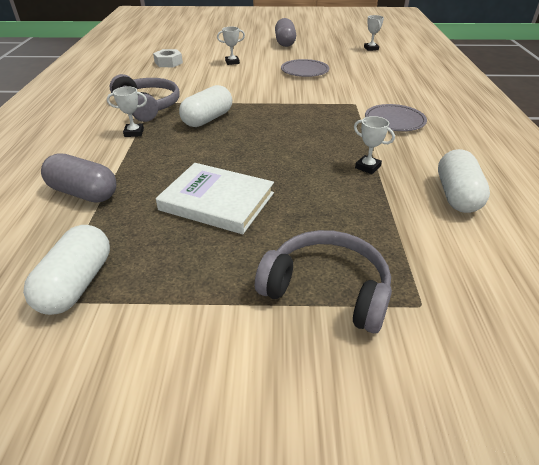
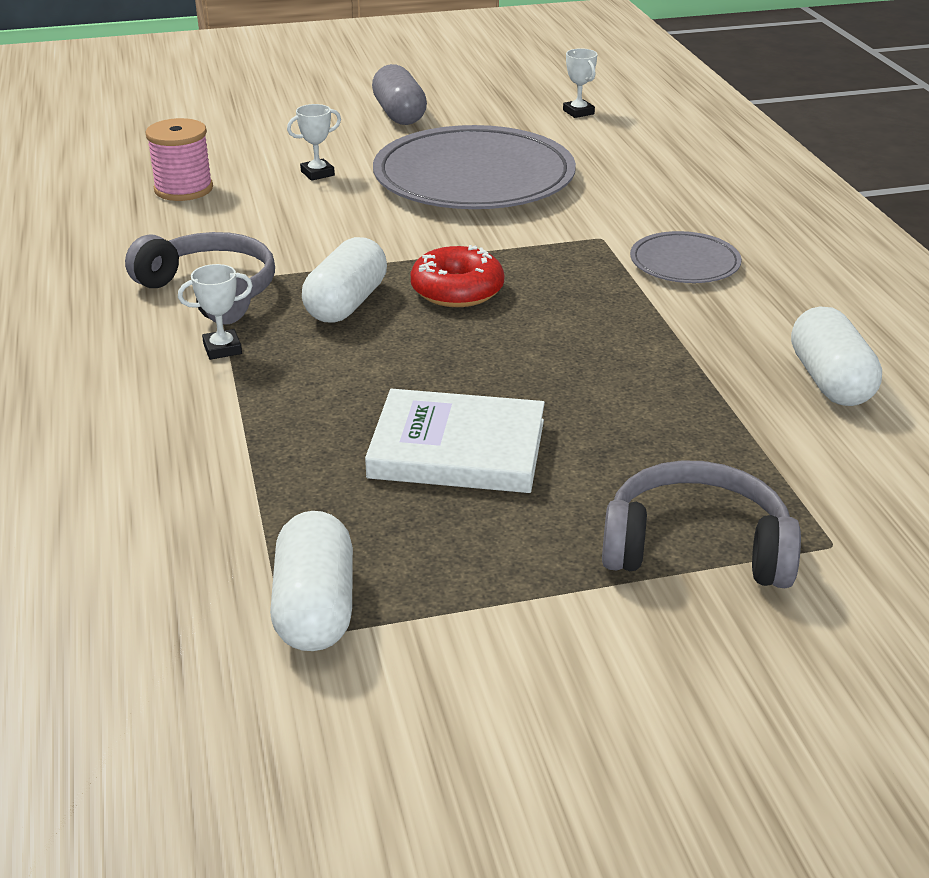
camera: 15 degrees left, 5 degrees down
grey capsule [41,154,116,203] -> none
white nut [153,49,183,67] -> pink spool [145,118,213,201]
grey plate [281,59,329,77] -> grey plate [373,125,576,209], size x2.08
white trophy [354,116,395,174] -> none
none -> red donut [411,245,504,307]

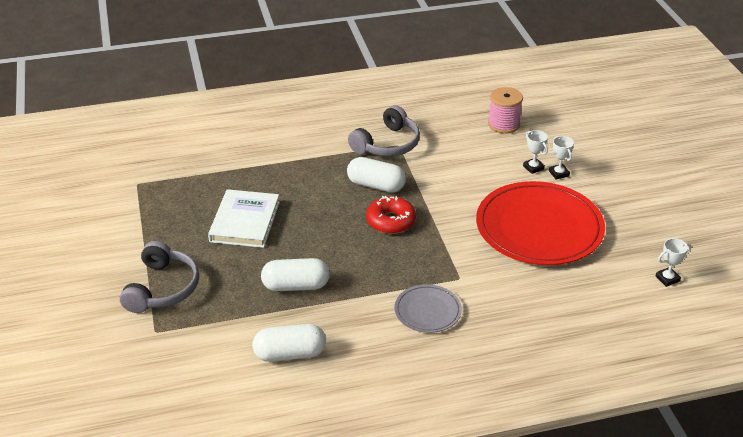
camera: 90 degrees right, 5 degrees up
white trophy [178,264,253,360] -> white trophy moved to [549,136,574,180]
white capsule [270,511,353,651] -> white capsule moved to [261,258,330,291]
grey capsule [372,64,427,125] -> none
grey plate [373,125,576,209] -> red plate [476,181,605,265]

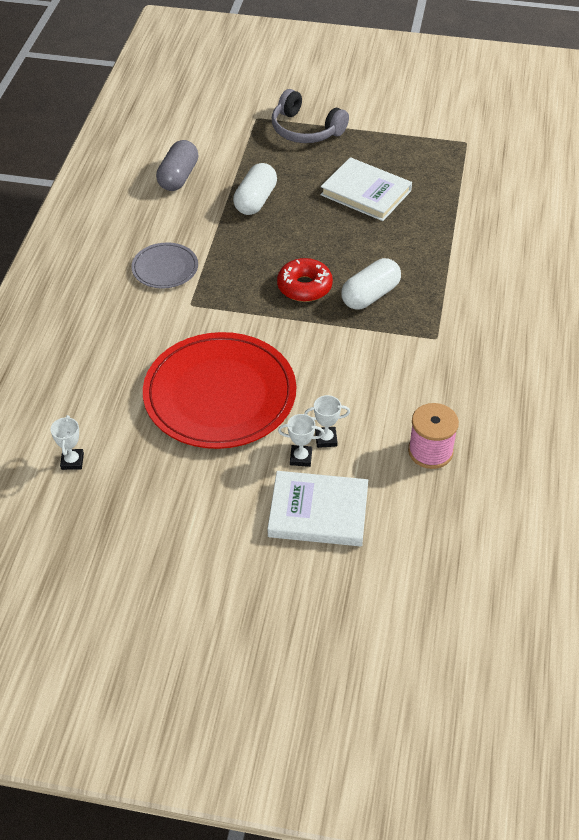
camera: 115 degrees right, 10 degrees up
white capsule [252,324,326,362] -> grey capsule [156,140,198,191]
grey headphones [348,105,420,157] -> none
none -> white book [267,471,368,546]

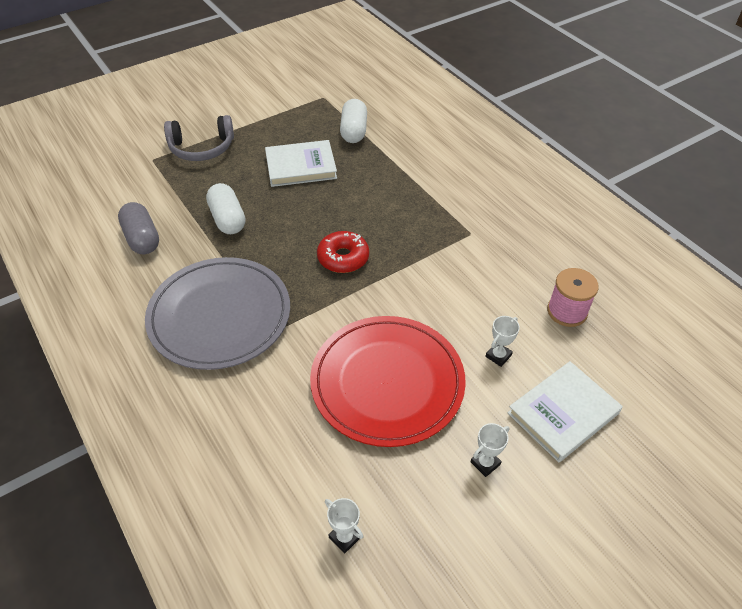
camera: 45 degrees left, 0 degrees up
grey plate [131,243,198,288] -> grey plate [145,257,290,370], size x2.08
white trophy [278,414,325,467] -> white trophy moved to [471,423,510,477]
white capsule [341,258,401,310] -> white capsule moved to [340,99,367,143]

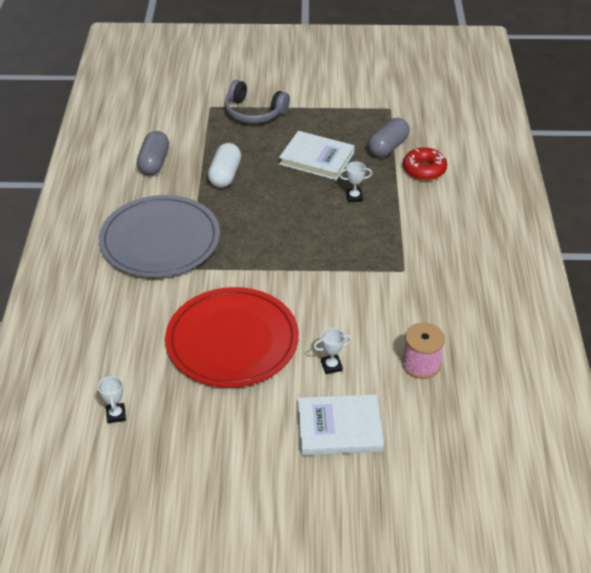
camera: 35 degrees right, 5 degrees down
red donut [317,231,369,273] -> red donut moved to [403,147,447,180]
white capsule [340,99,367,143] -> grey capsule [368,118,410,158]
white trophy [471,423,510,477] -> white trophy moved to [339,162,372,202]

